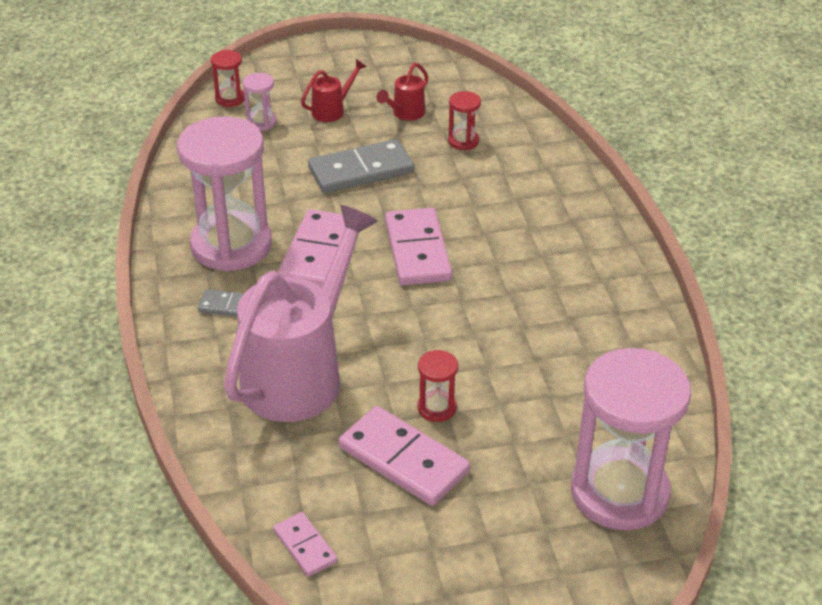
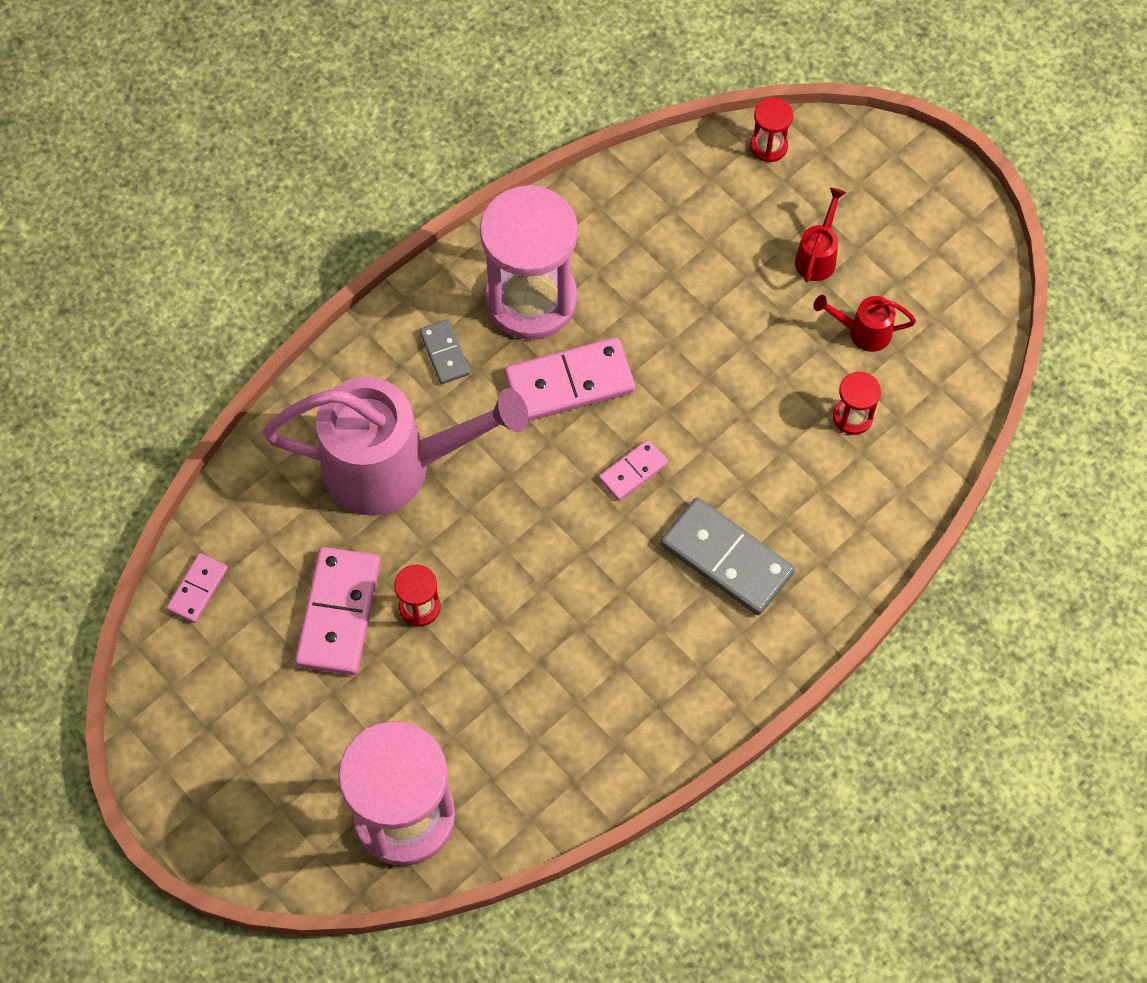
camera: 60 degrees right, 25 degrees up
pink hourglass [243,73,277,131] -> none
red watering can [301,59,366,122] -> red watering can turned 90 degrees counterclockwise [795,188,846,282]
grey domino [308,139,414,193] -> grey domino moved to [660,497,795,615]
pink domino [385,208,452,285] -> pink domino [599,439,668,501], size x0.53

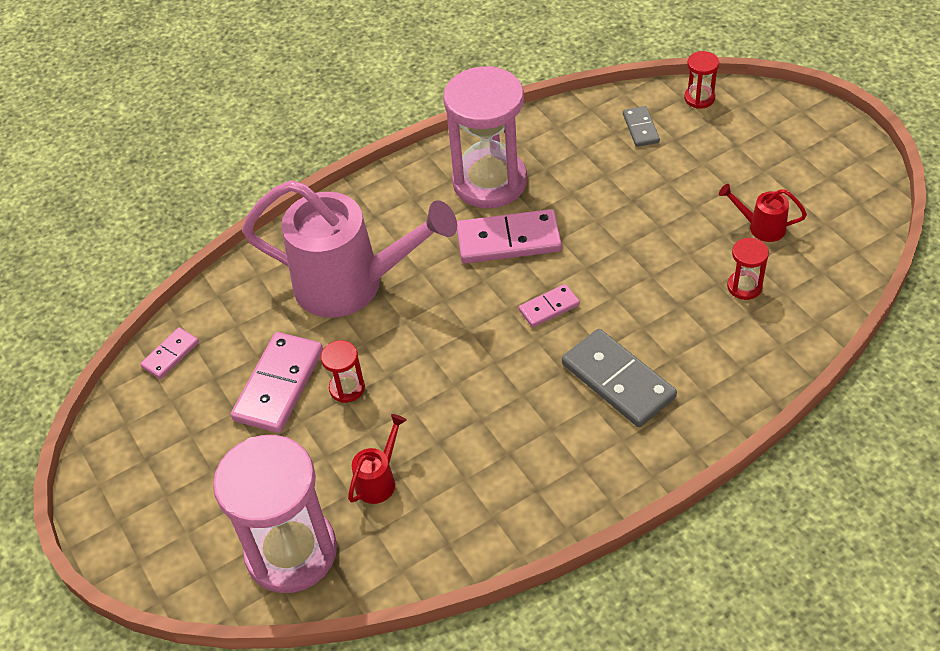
camera: 15 degrees right, 15 degrees down
grey domino [419,319,470,384] -> grey domino moved to [623,106,660,147]
red watering can [795,188,846,282] -> red watering can moved to [348,414,407,504]

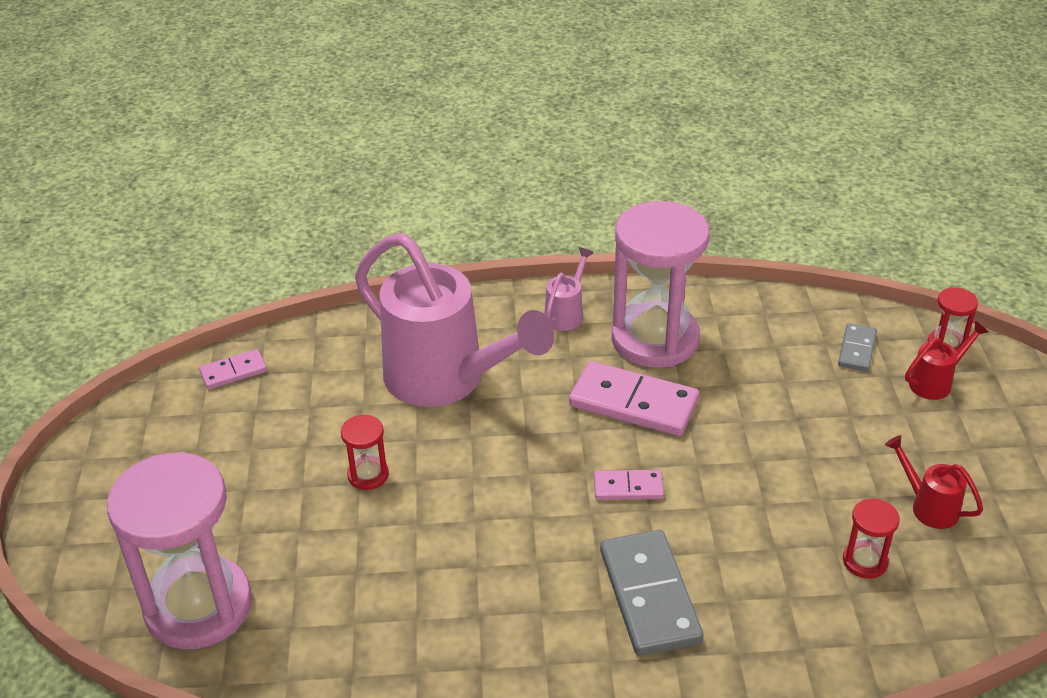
camera: 25 degrees right, 10 degrees down
pink domino [231,332,323,433] -> none
red watering can [348,414,407,504] -> red watering can moved to [905,321,989,400]
none -> pink watering can [545,247,594,331]

